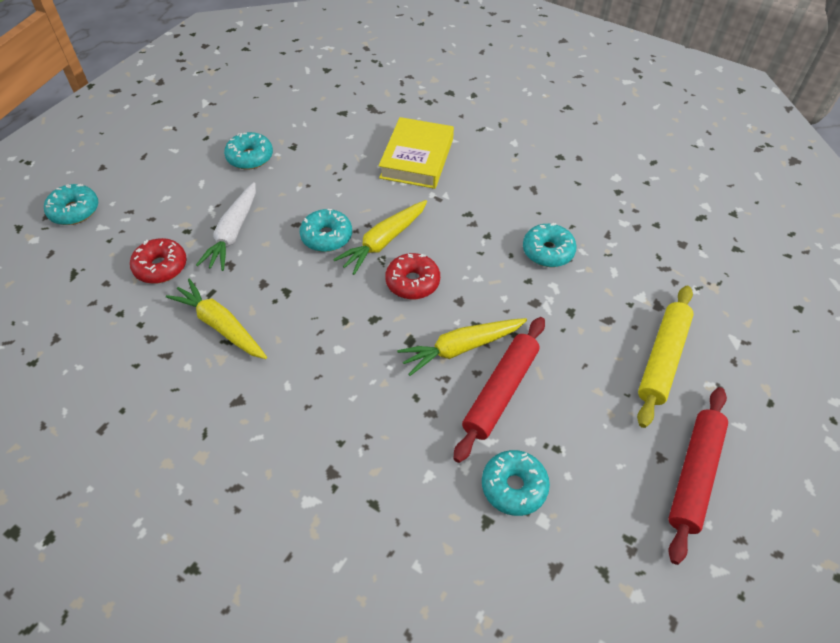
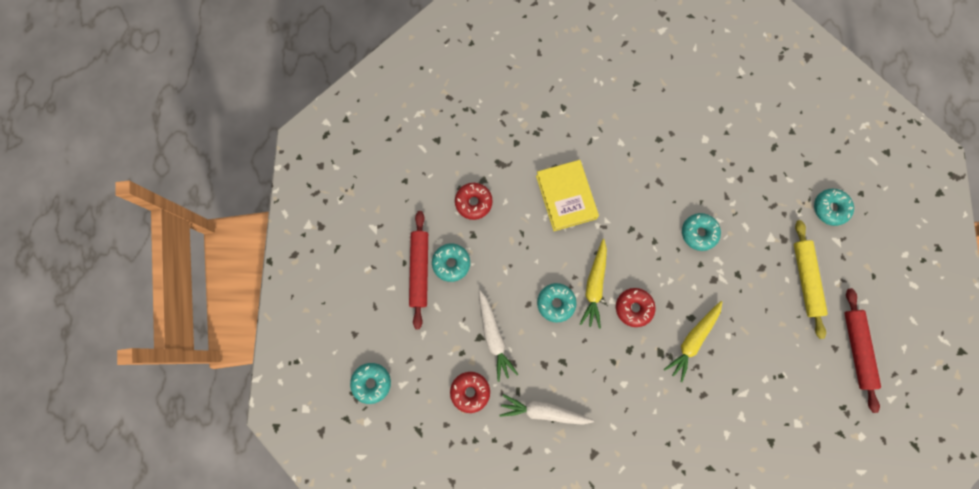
camera: 30 degrees left, 25 degrees up
yellow carrot [166,279,267,359] -> white carrot [499,394,594,425]
red rolling pin [453,317,545,463] -> red rolling pin moved to [409,211,428,329]
turquoise donut [482,450,550,516] -> turquoise donut moved to [814,189,854,226]
none -> red donut [455,183,493,220]

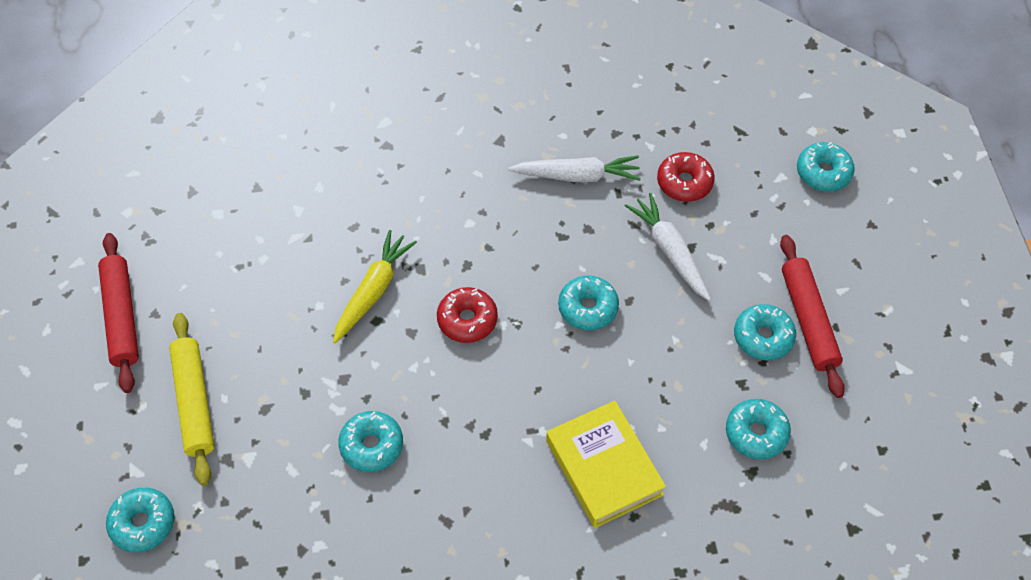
camera: 170 degrees right, 20 degrees down
red donut [455,183,493,220] -> turquoise donut [726,399,791,459]
yellow carrot [579,239,607,329] -> none

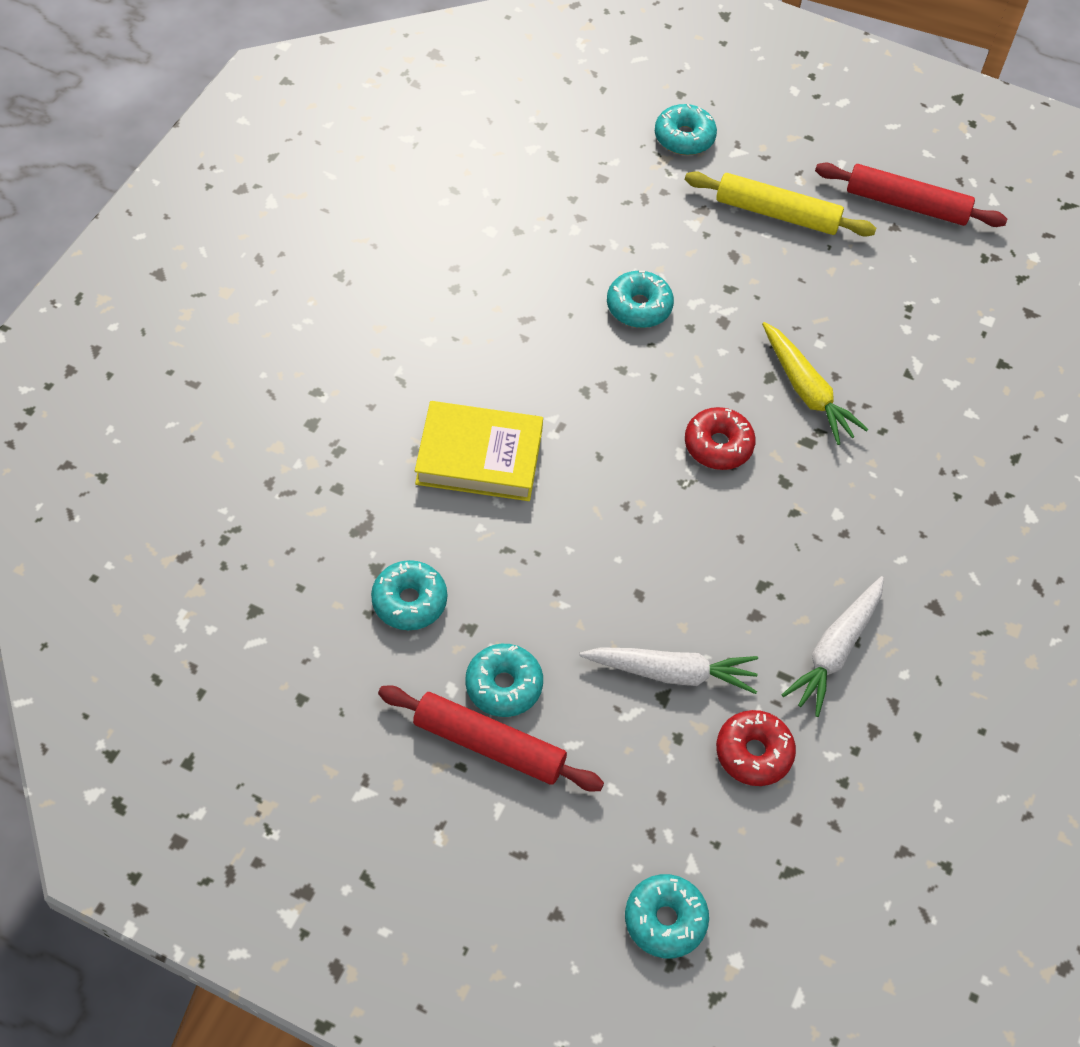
camera: 120 degrees right, 0 degrees up
turquoise donut [558,276,619,331] -> none

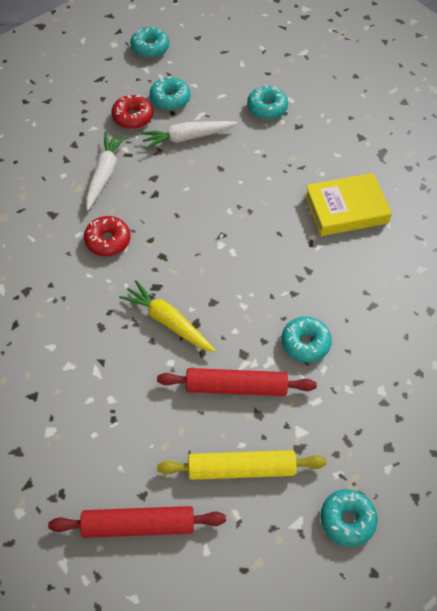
camera: 160 degrees right, 0 degrees up
turquoise donut [371,560,447,630] -> turquoise donut moved to [150,76,190,110]
red rolling pin [378,685,604,792] -> red rolling pin moved to [157,368,317,396]
red donut [685,407,756,470] -> red donut moved to [84,216,130,256]

